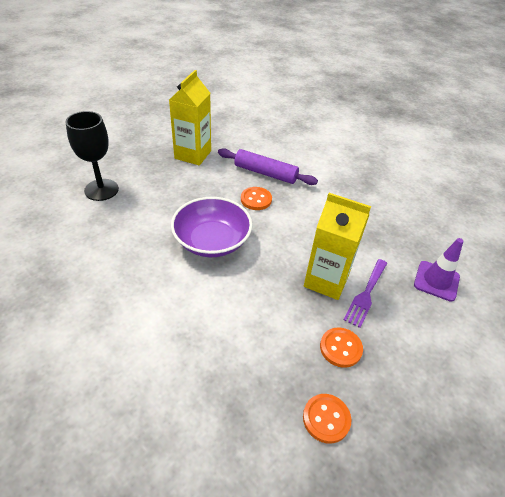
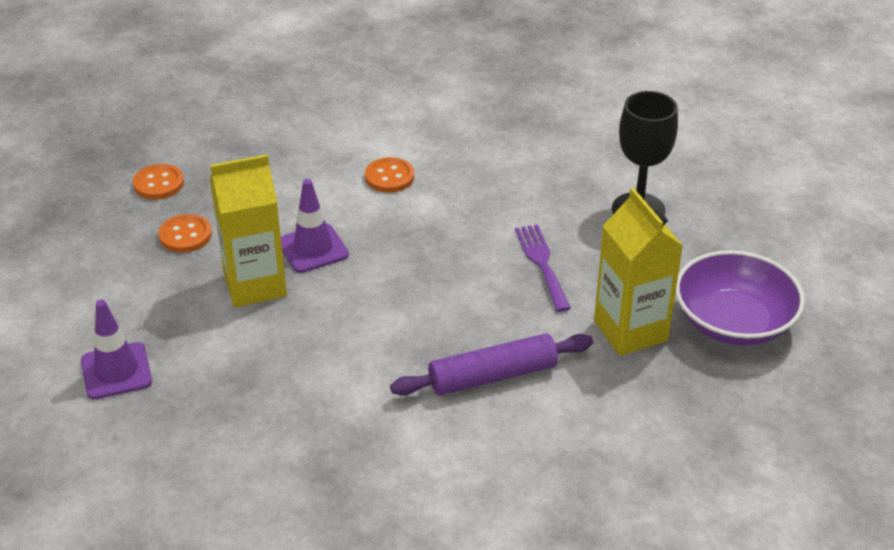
camera: 140 degrees right, 5 degrees down
purple bowl [171,197,252,257] -> purple bowl moved to [675,250,805,346]
orange button [241,187,272,210] -> orange button moved to [365,157,414,193]
purple fork [343,259,387,328] -> purple fork moved to [515,224,571,312]
none -> purple traffic cone [281,179,349,273]

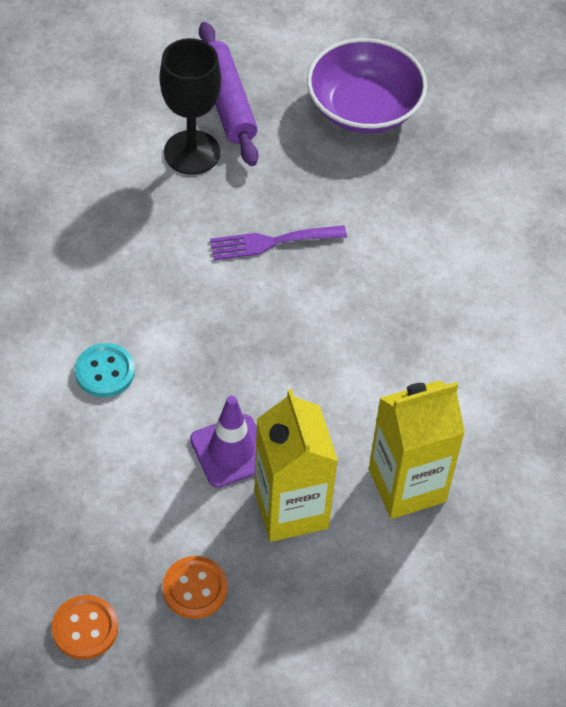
camera: 90 degrees left, 15 degrees up
purple traffic cone [81,300,152,399] -> none
orange button [365,157,414,193] -> turquoise button [75,343,135,397]
purple rolling pin [390,333,593,396] -> purple rolling pin moved to [199,22,258,166]
yellow carton [594,188,683,356] -> yellow carton moved to [369,381,465,519]

